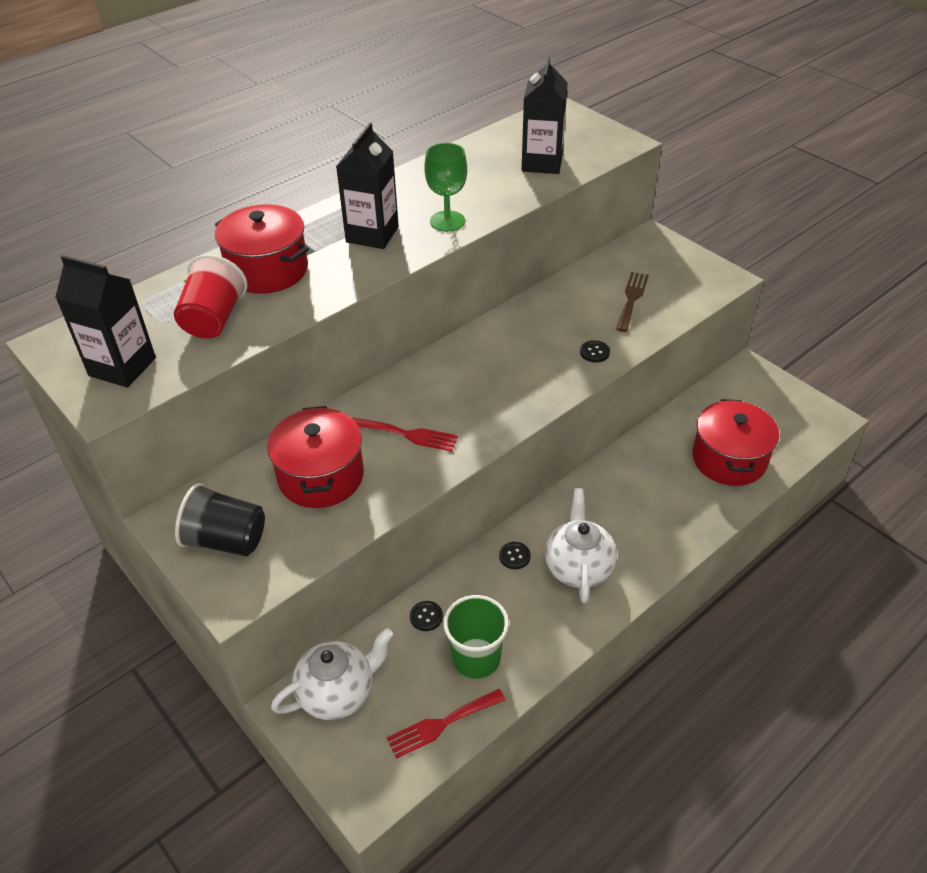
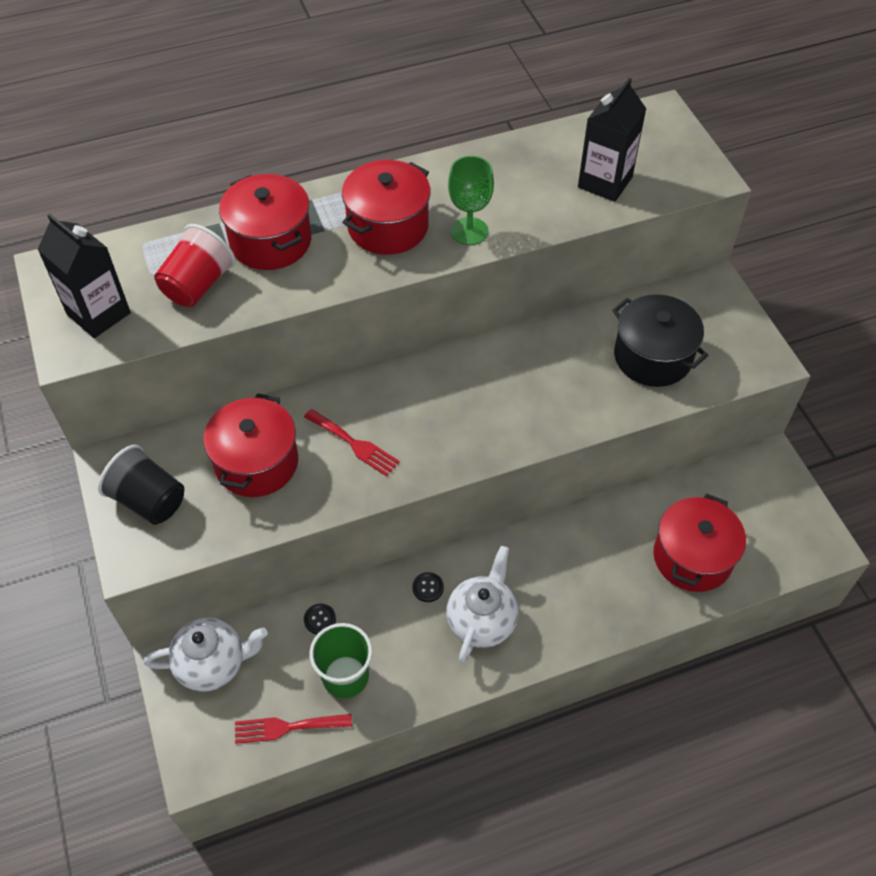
camera: 20 degrees right, 10 degrees up
black carton [336,122,399,249] -> red pot [342,160,431,255]
black button [580,340,610,363] -> none
brown fork [616,272,649,332] -> black pot [612,294,708,387]

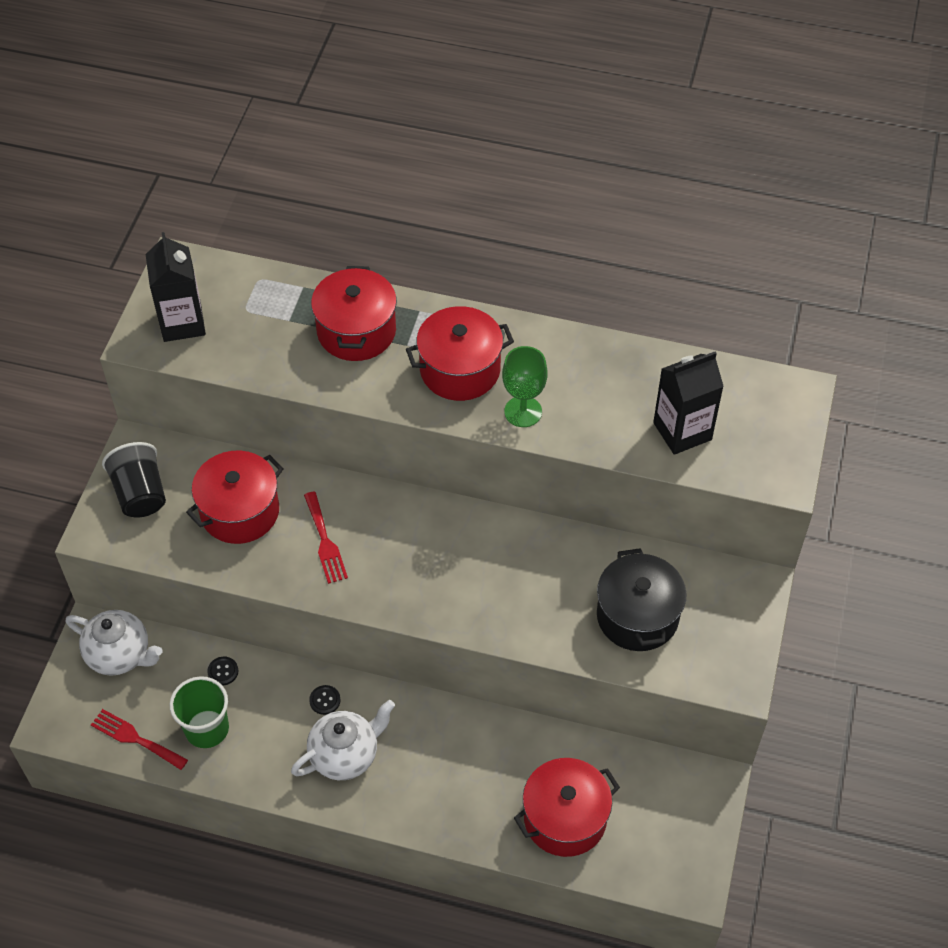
camera: 35 degrees right, 0 degrees up
red cup [154,224,236,307] -> none

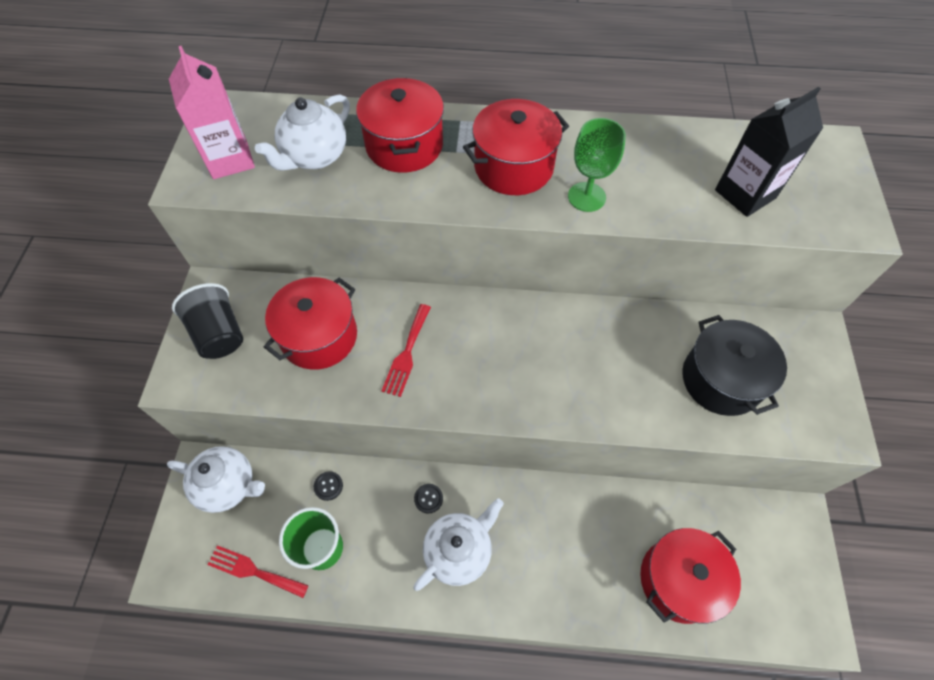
camera: 10 degrees left, 5 degrees up
black carton [146,232,206,342] -> pink carton [169,46,255,179]
red fork [304,491,348,584] -> red fork turned 45 degrees clockwise [382,304,431,397]
none -> white teapot [255,94,350,171]

